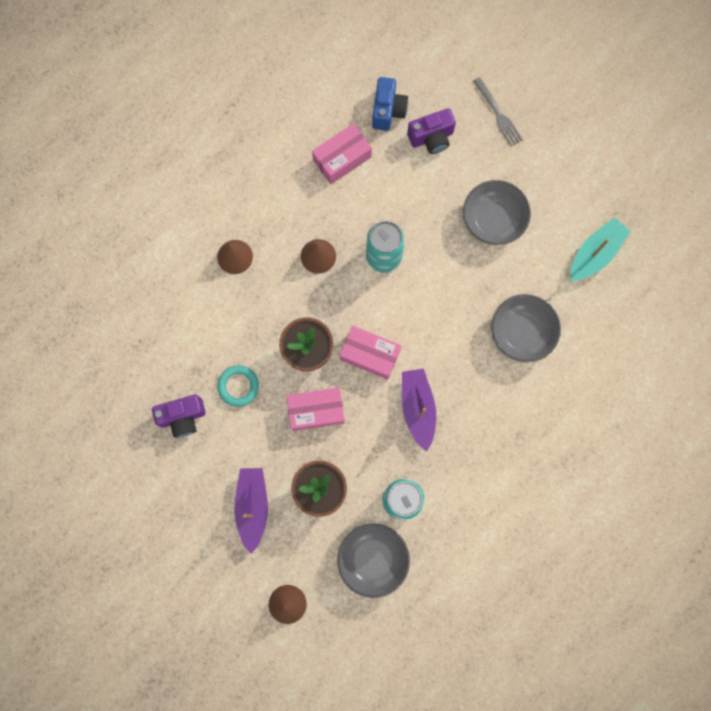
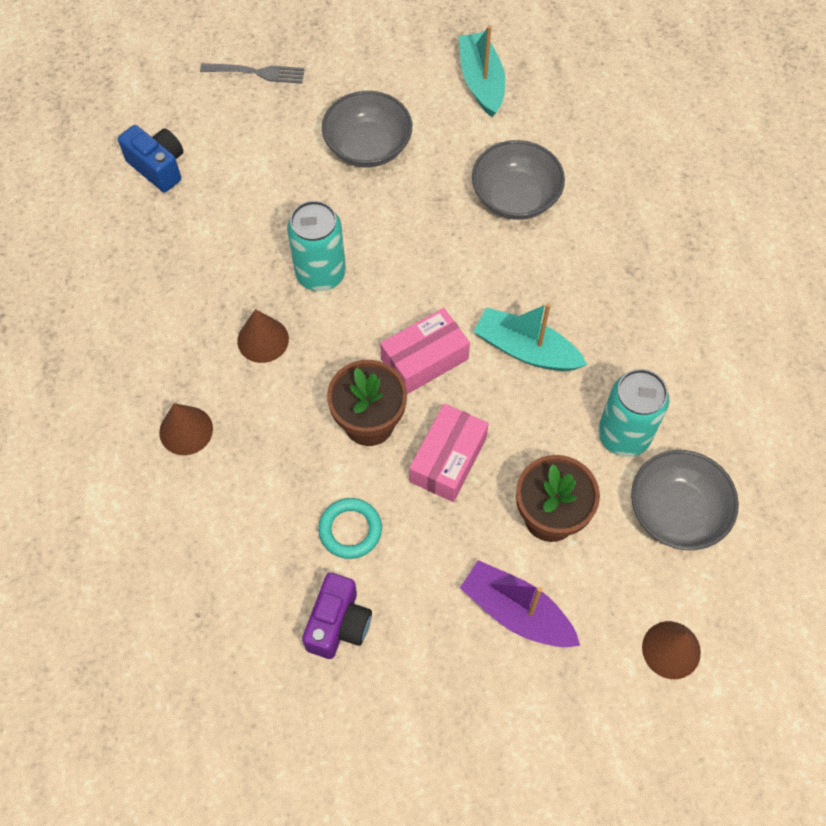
camera: 55 degrees left, 15 degrees down
pink box [312,124,372,184] -> none
purple boat [402,369,437,452] -> turquoise boat [473,303,587,371]
purple camera [407,108,456,154] -> none

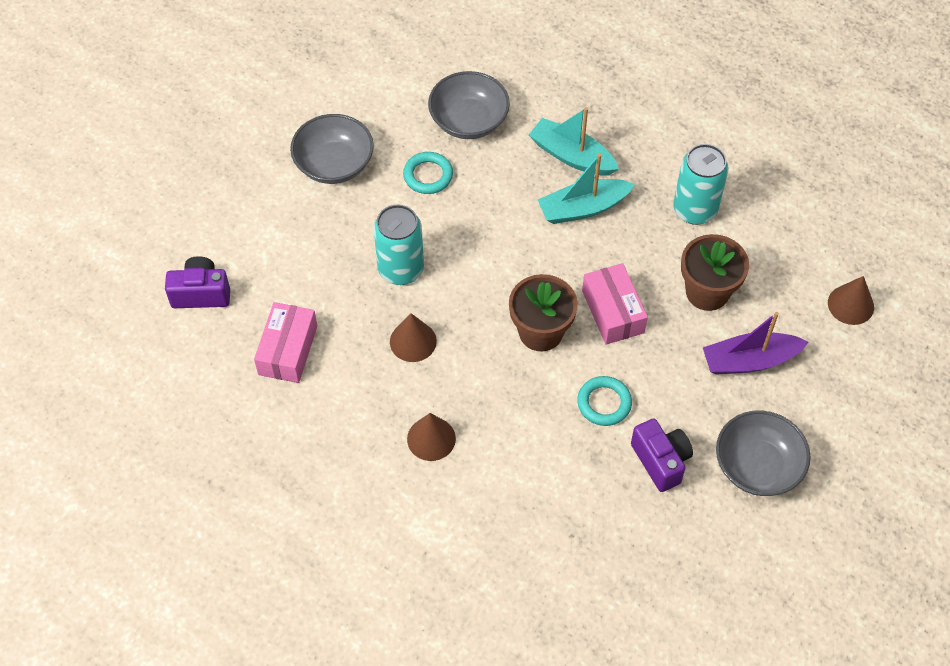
camera: 45 degrees left, 5 degrees down
blue camera [118,125,183,192] -> purple camera [165,256,230,308]
grey fork [200,63,305,84] -> none
pink box [380,308,470,394] -> pink box moved to [254,302,317,383]
turquoise boat [459,25,505,117] -> turquoise boat moved to [529,107,619,175]
grey bowl [631,450,739,550] -> grey bowl moved to [716,411,811,496]
none -> turquoise ring [403,152,453,194]

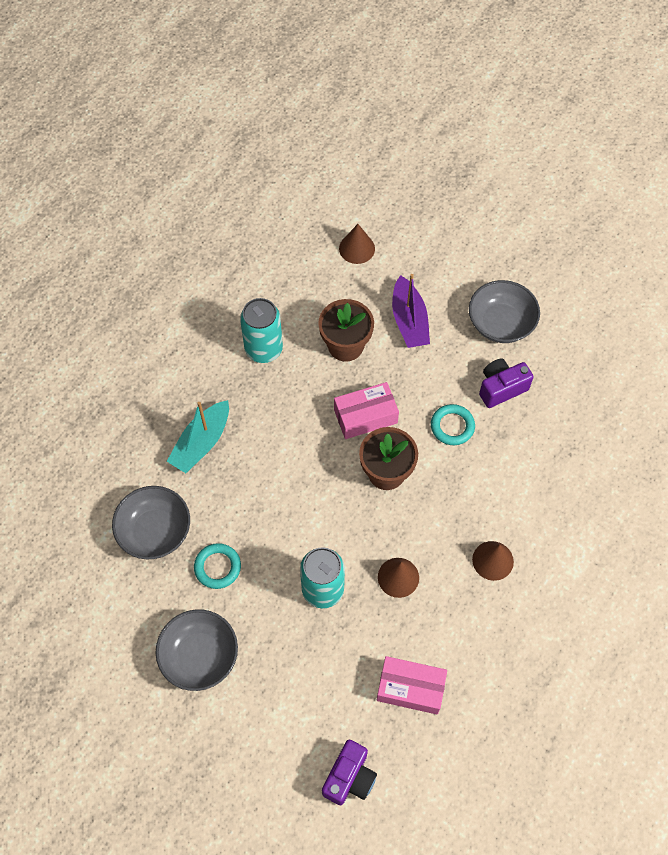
camera: 90 degrees left, 5 degrees up
purple camera [165,256,230,308] -> purple camera turned 150 degrees counterclockwise [322,740,377,805]
turquoise boat [538,154,635,224] -> none

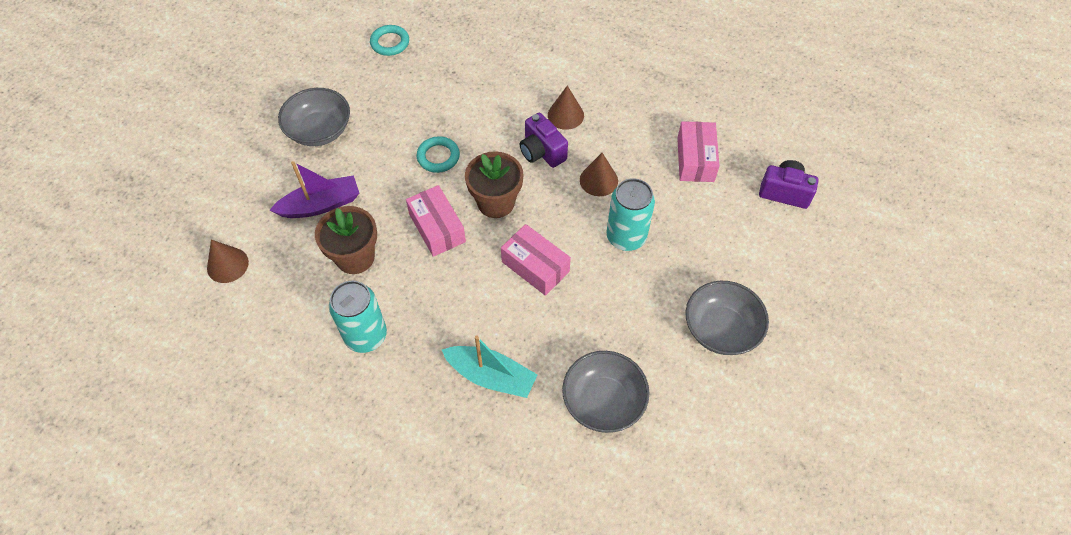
camera: 100 degrees left, 5 degrees down
turquoise ring [194,543,241,589] -> turquoise ring moved to [370,25,409,56]
purple camera [479,359,534,408] -> purple camera moved to [519,113,568,168]
none -> pink box [501,224,571,296]

